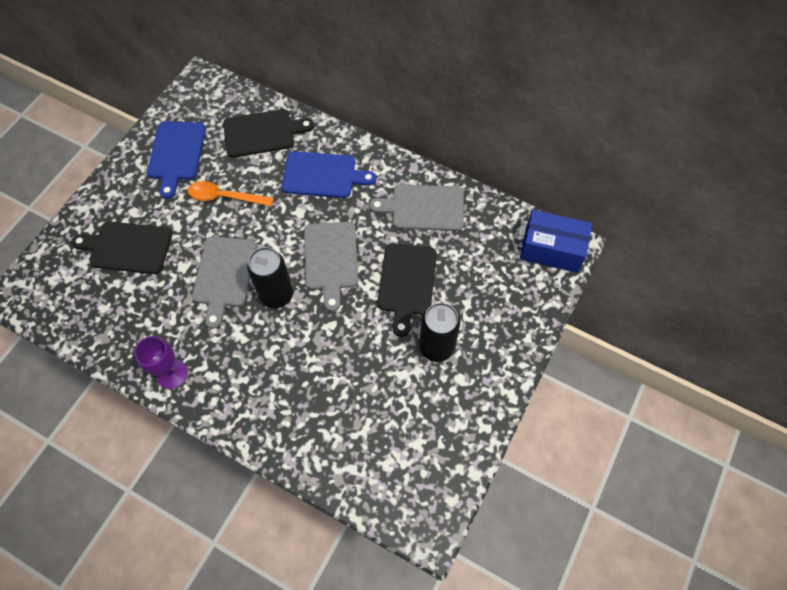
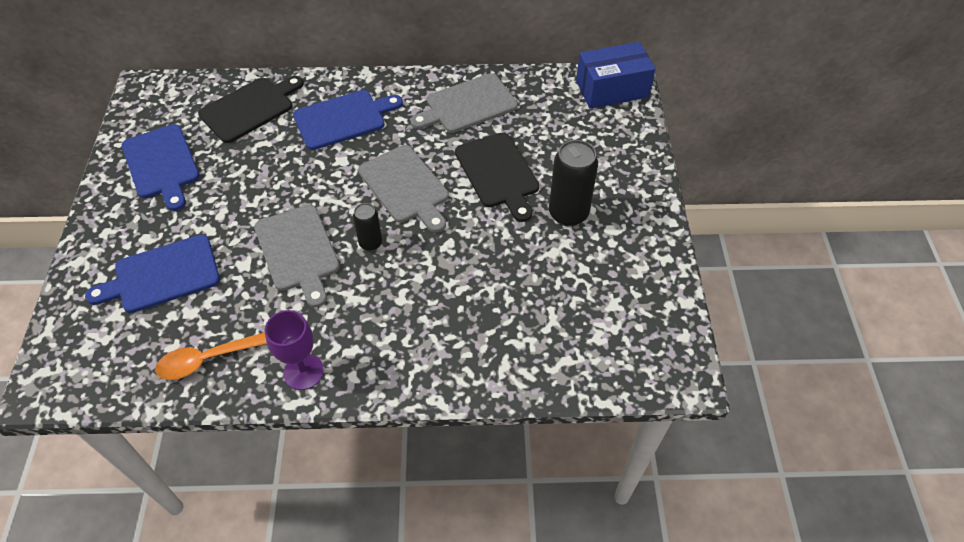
camera: 30 degrees left, 10 degrees down
black cutting board [71,221,172,274] -> blue cutting board [85,235,220,313]
orange spoon [188,181,274,207] -> orange spoon moved to [155,332,267,380]
black can [247,247,293,308] -> black can [353,203,382,251], size x0.57

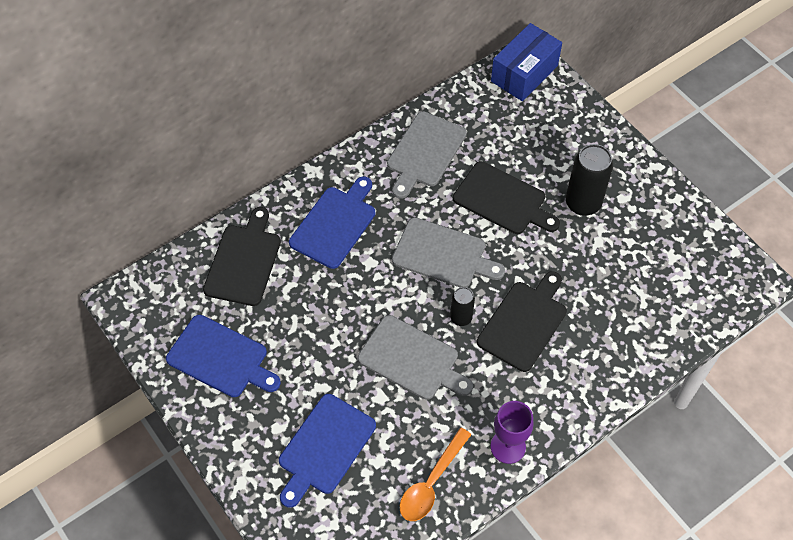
camera: 35 degrees left, 5 degrees up
none -> black cutting board [477,271,567,372]

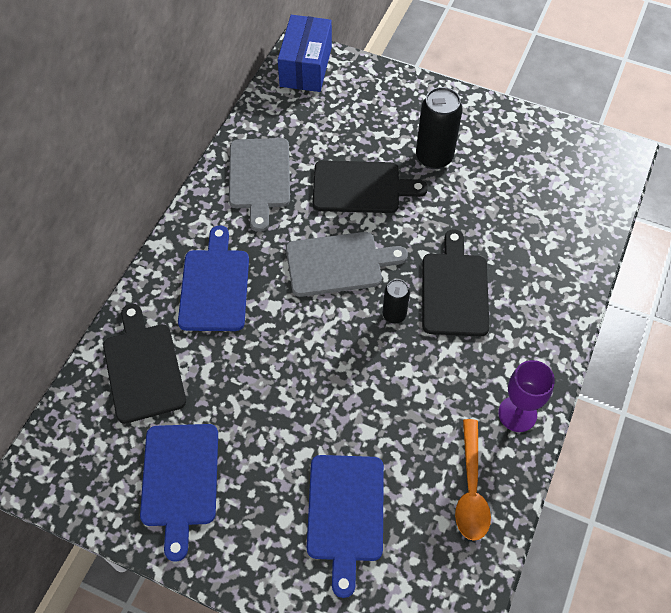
camera: 30 degrees left, 0 degrees up
blue cutting board [166,315,281,397] -> blue cutting board turned 90 degrees clockwise [140,424,218,562]
grey cutting board [358,315,473,400] -> none

